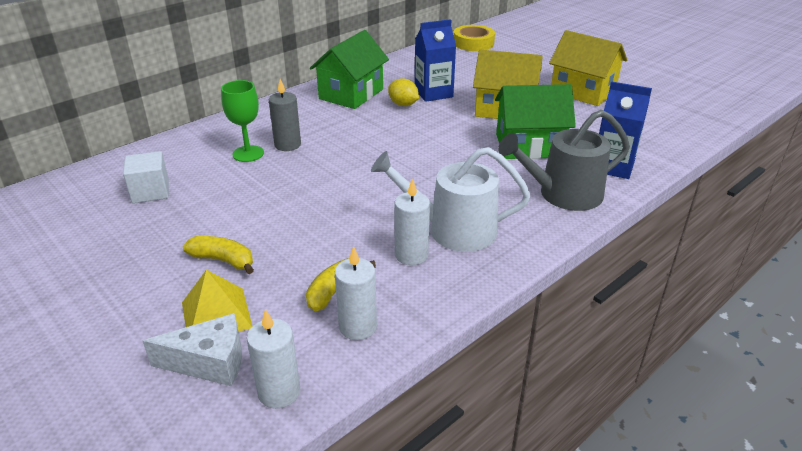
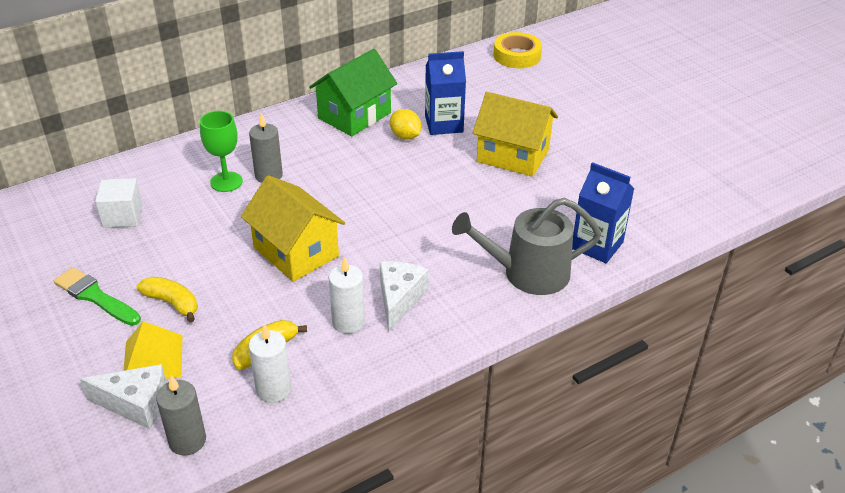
camera: 10 degrees right, 5 degrees up
white candle [247,309,300,409] -> grey candle [156,375,206,456]
white watering can [371,147,531,252] -> white cheese [380,261,429,332]
green house [495,84,576,159] -> none
yellow house [549,30,627,106] -> yellow house moved to [241,175,345,282]
none -> green brush [54,267,141,326]

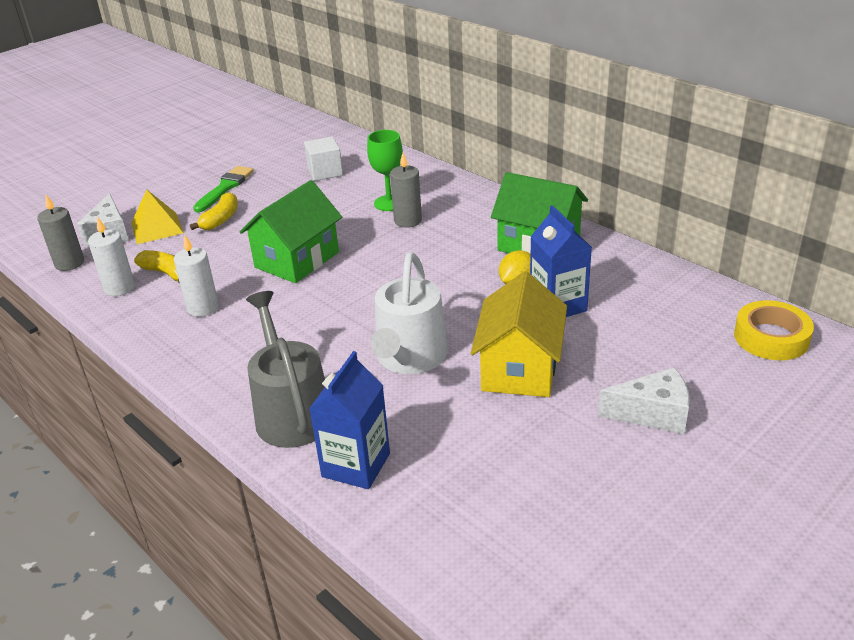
camera: 80 degrees right, 5 degrees down
yellow house [241,175,345,282] -> green house [240,180,342,283]
white cheese [380,261,429,332] -> white cheese moved to [598,367,690,434]
none -> white watering can [371,252,448,374]

